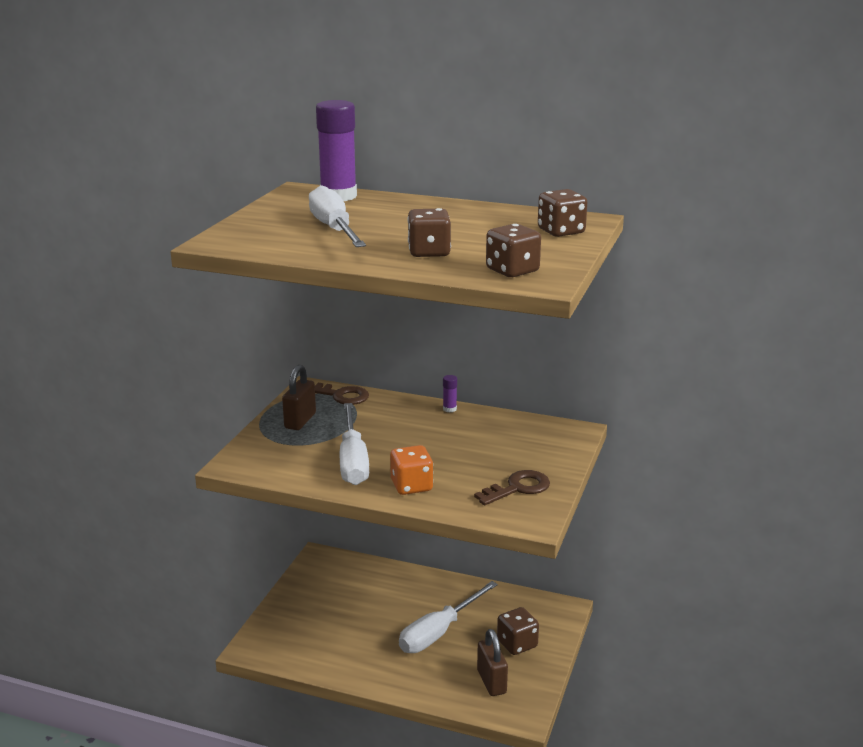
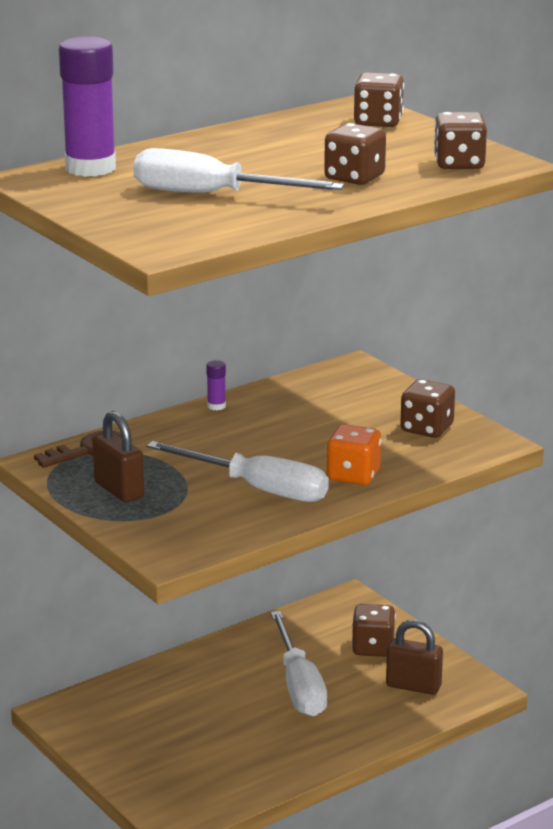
camera: 55 degrees left, 0 degrees up
brown key [474,470,550,505] -> brown dice [400,379,455,438]

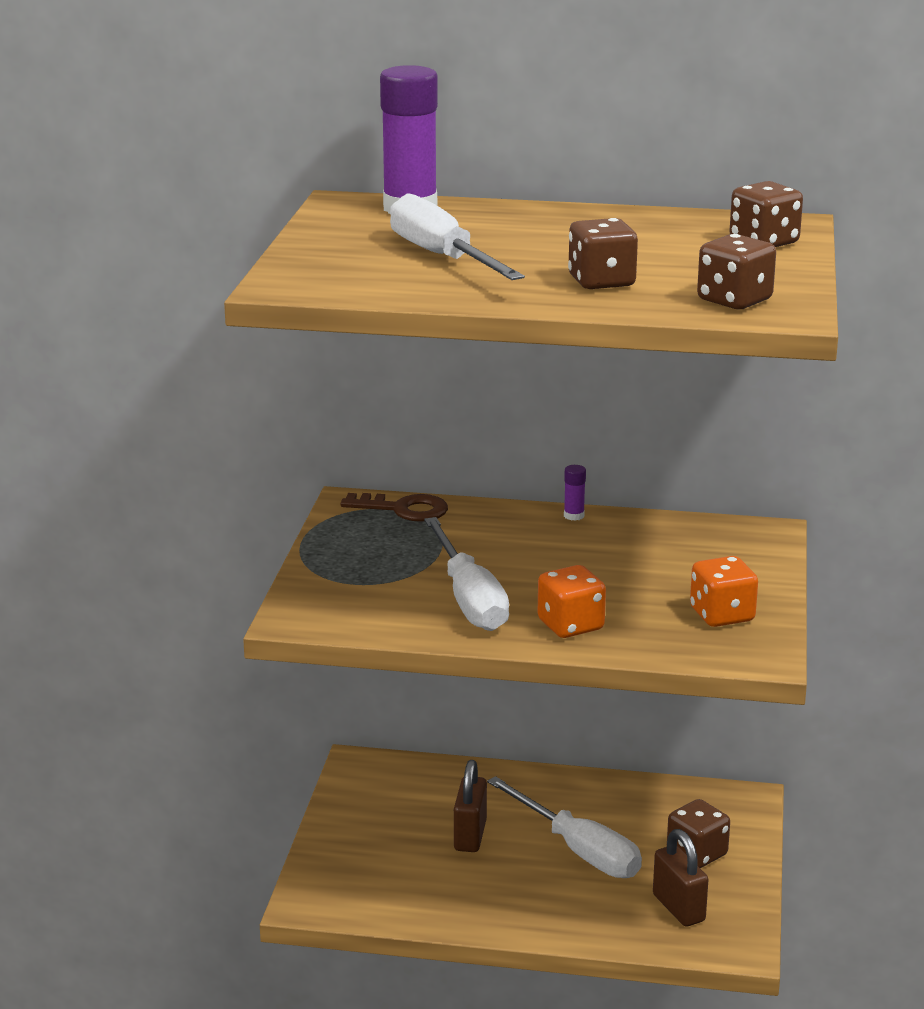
camera: 45 degrees right, 0 degrees up
brown padlock [92,411,144,503] -> brown padlock moved to [454,760,487,852]
white screwdriver [271,611,327,716] -> white screwdriver turned 75 degrees counterclockwise [487,776,642,878]
brown dice [400,379,455,438] -> orange dice [690,556,758,627]

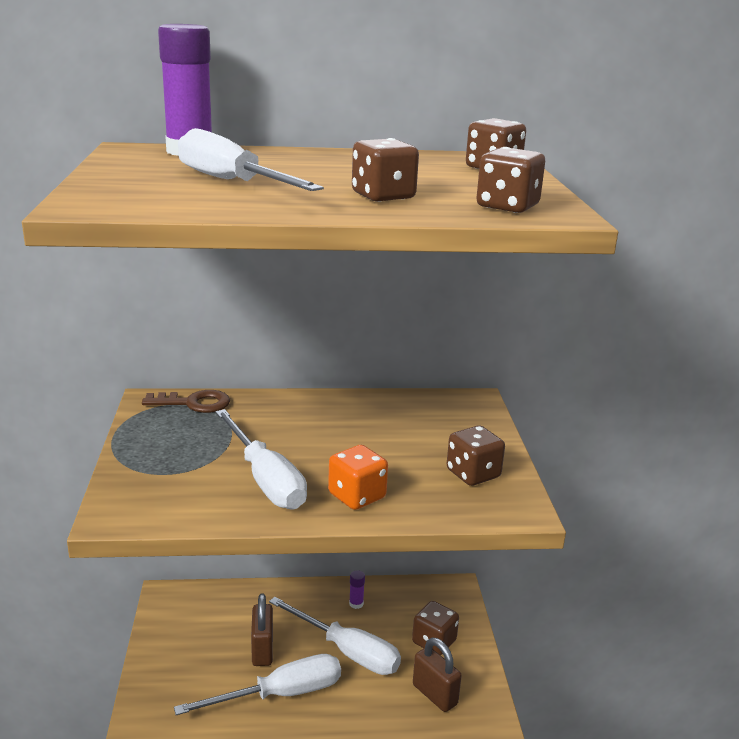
camera: 15 degrees left, 0 degrees up
purple glue stick [564,465,586,521] -> purple glue stick moved to [349,570,365,609]
orange dice [690,556,758,627] -> brown dice [447,425,505,486]
none -> white screwdriver [174,654,341,715]

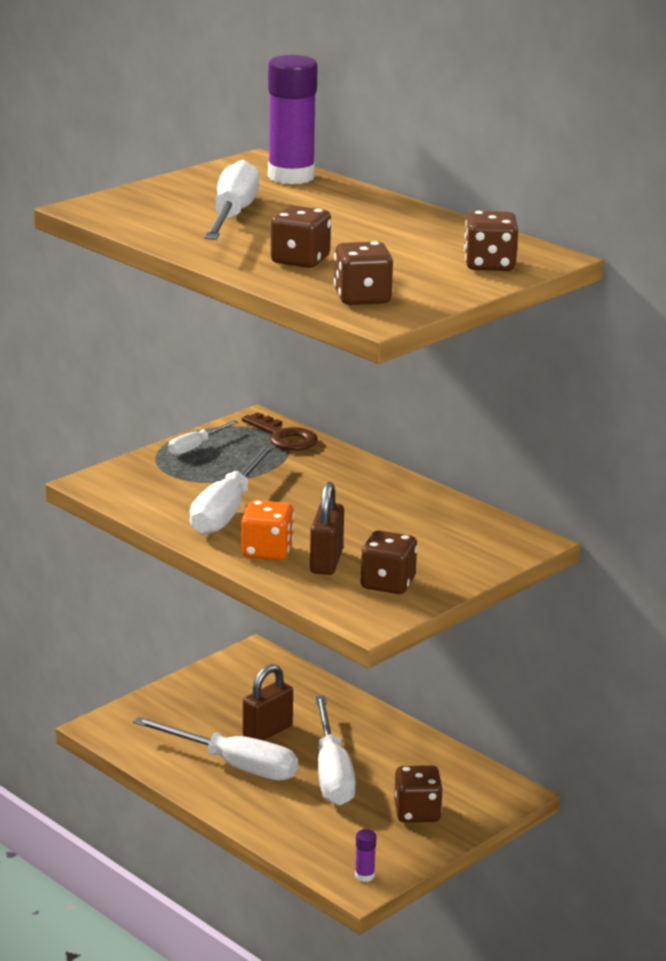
camera: 50 degrees right, 0 degrees up
purple glue stick [349,570,365,609] -> purple glue stick moved to [355,829,376,882]
brown padlock [413,637,462,712] -> brown padlock moved to [310,482,344,575]
none -> white screwdriver [168,420,238,455]

